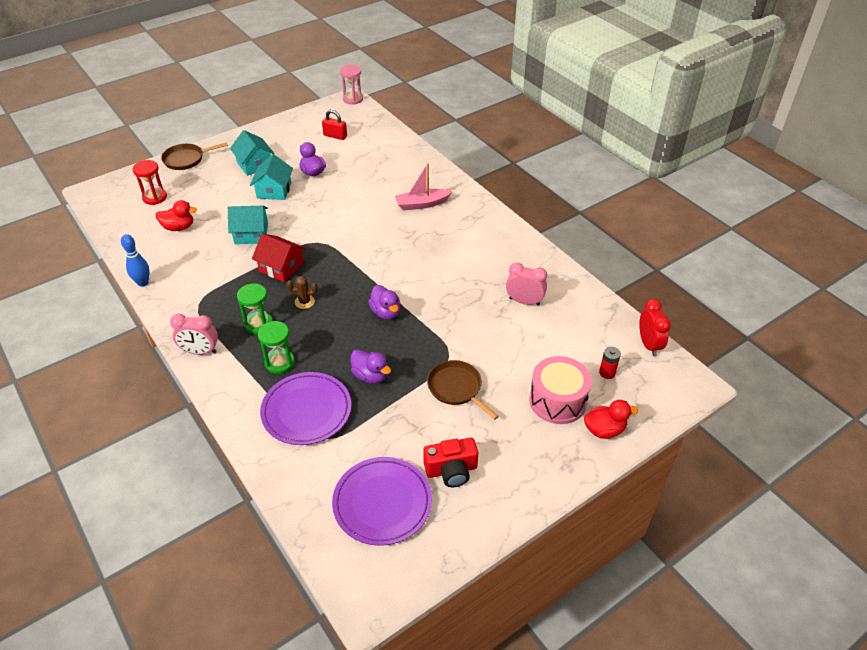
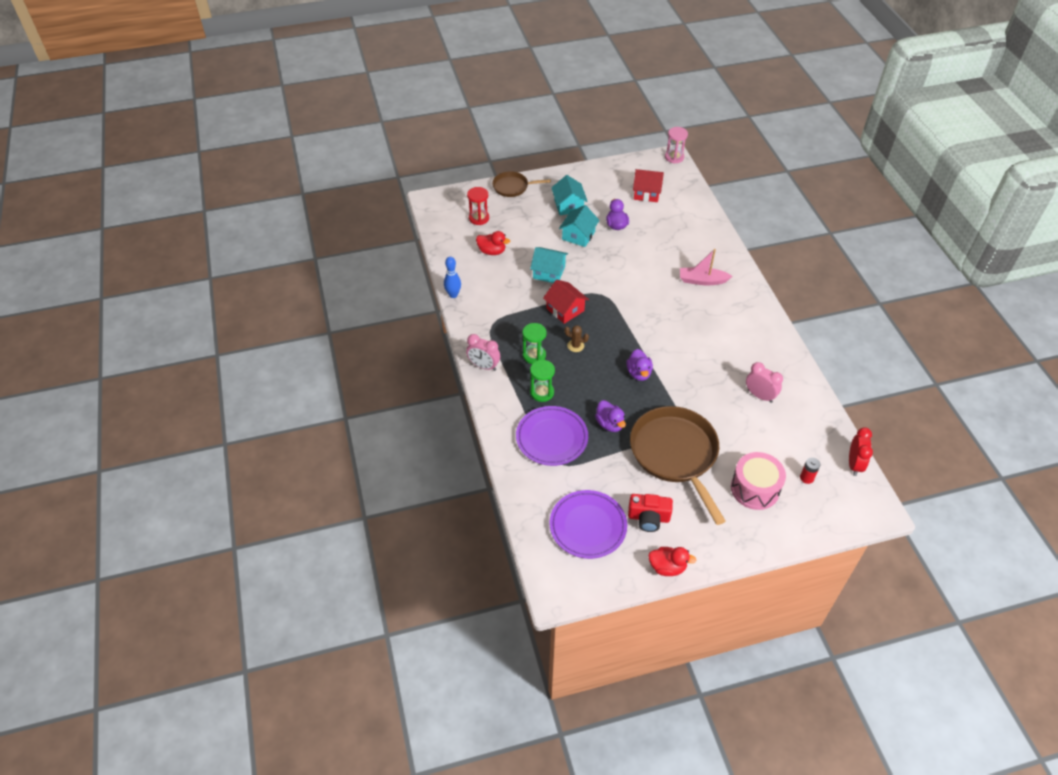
camera: 20 degrees right, 5 degrees up
red padlock [322,110,347,140] -> red house [633,169,664,202]
brown pan [427,360,499,420] -> brown pan [630,406,726,525], size x1.95
red duck [584,400,638,439] -> red duck moved to [648,547,696,576]

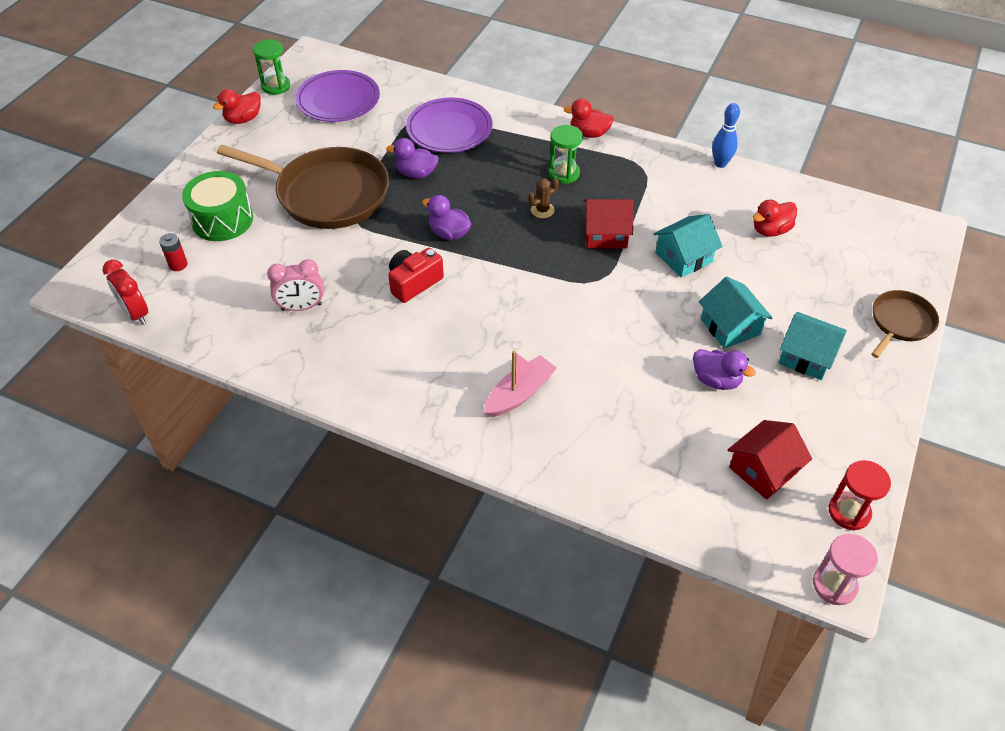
camera: 130 degrees right, 0 degrees up
pink clock [466,334,500,371] -> red duck [564,99,614,138]
red hourglass [467,187,489,225] -> red hourglass moved to [829,460,891,530]
green hourglass [530,360,555,402] -> green hourglass moved to [253,39,290,95]
red camera [628,494,673,532] -> red camera moved to [388,248,444,303]
pink drum [731,452,786,510] -> green drum [182,171,253,241]

